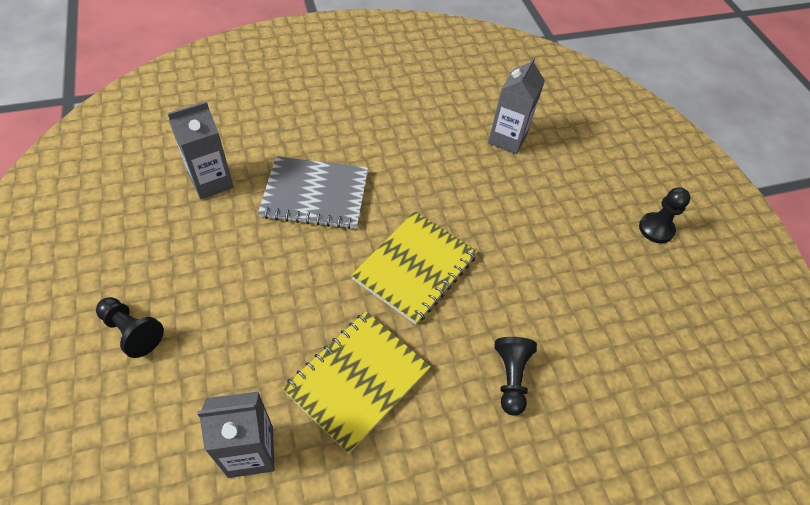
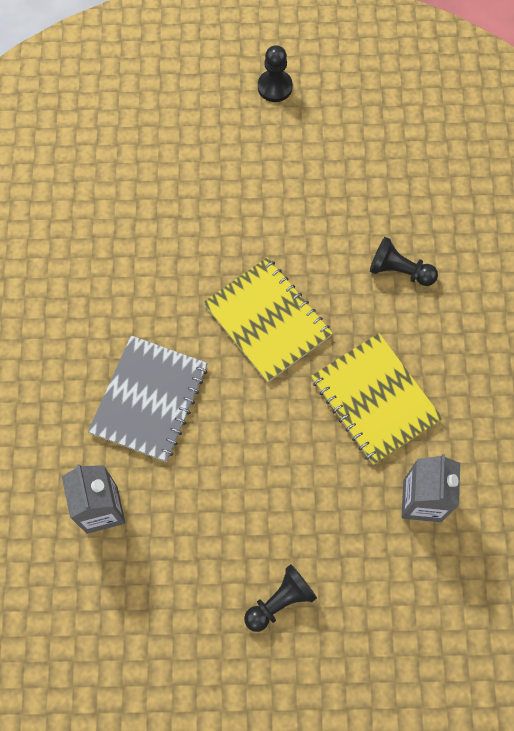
camera: 70 degrees left, 15 degrees up
grey carton [488,57,545,154] -> none

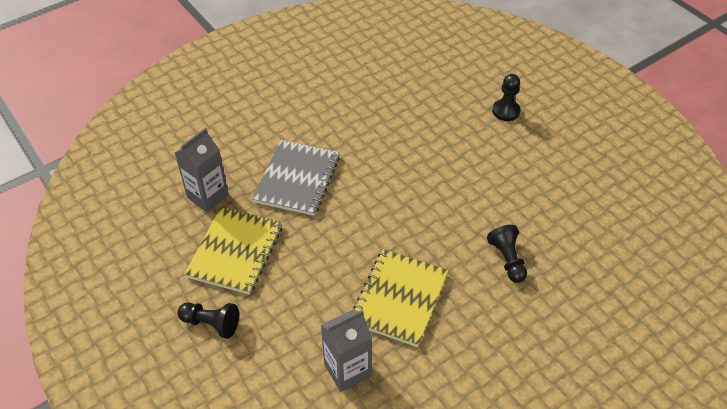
camera: 55 degrees right, 20 degrees down
grey notebook [88,335,208,462] -> grey notebook turned 60 degrees counterclockwise [252,140,340,216]
yellow notebook [203,257,333,382] -> yellow notebook moved to [184,207,282,295]
black pawn [258,45,293,102] -> black pawn moved to [492,74,521,121]

